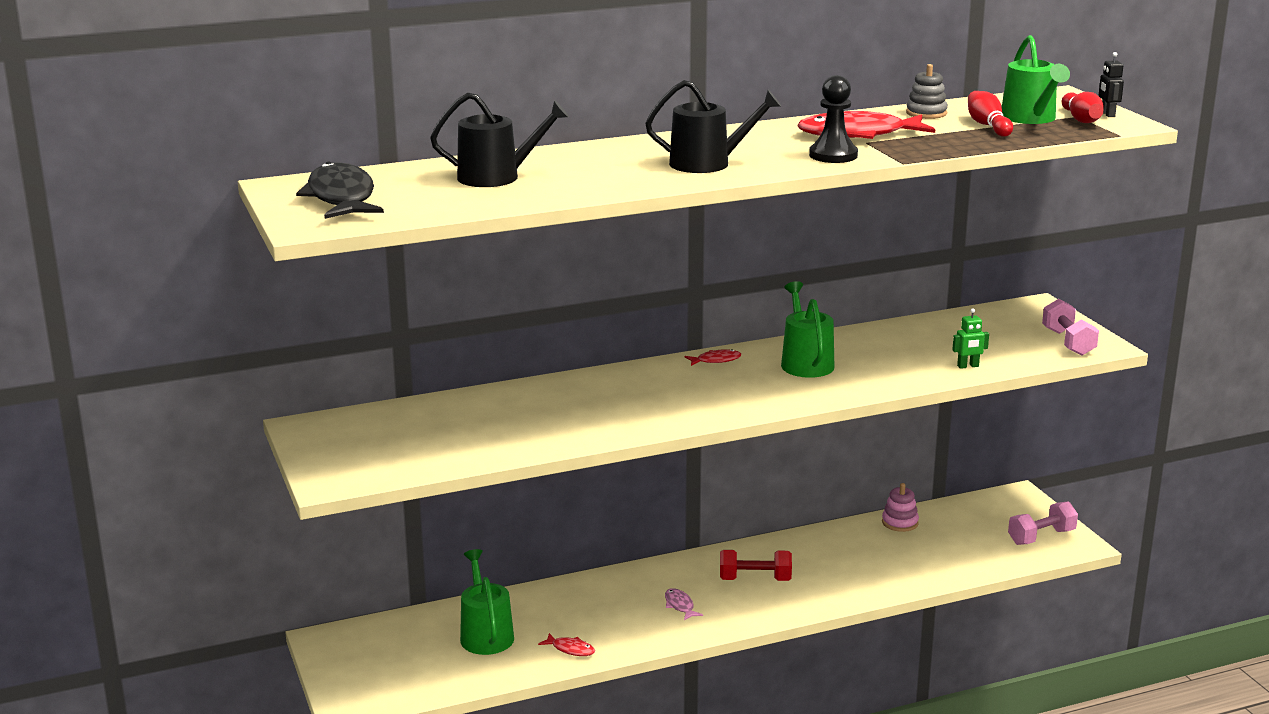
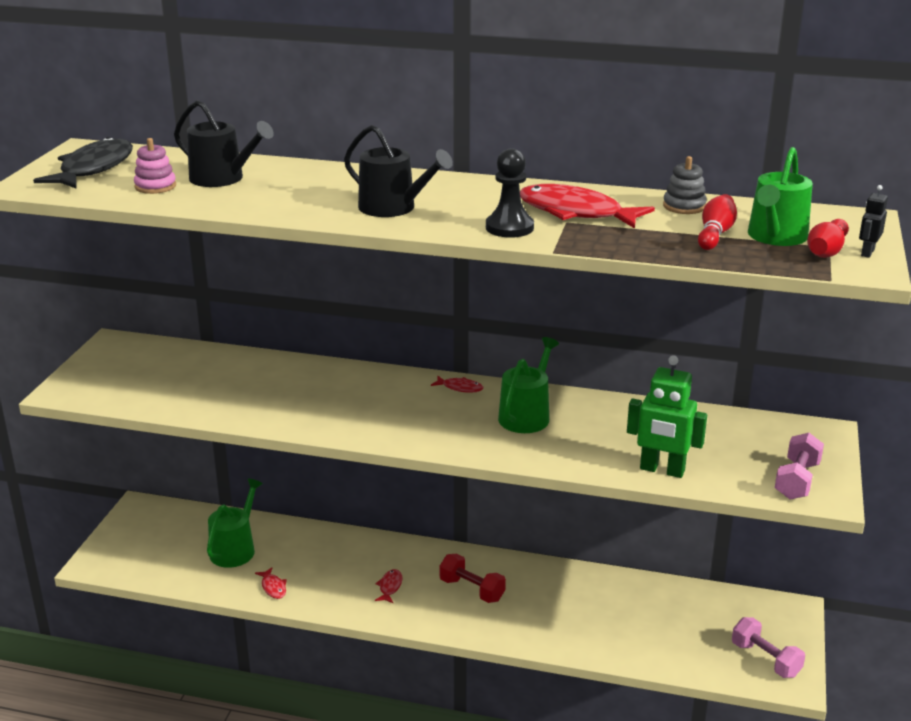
camera: 35 degrees right, 5 degrees up
pink fish [665,588,703,620] -> red fish [375,569,403,603]
pink stacking toy [882,483,919,532] -> pink stacking toy moved to [134,138,176,194]
green robot [952,308,989,369] -> green robot [627,355,707,478], size x2.03
pink dumbbell [1008,501,1078,545] -> pink dumbbell turned 45 degrees clockwise [732,617,805,678]

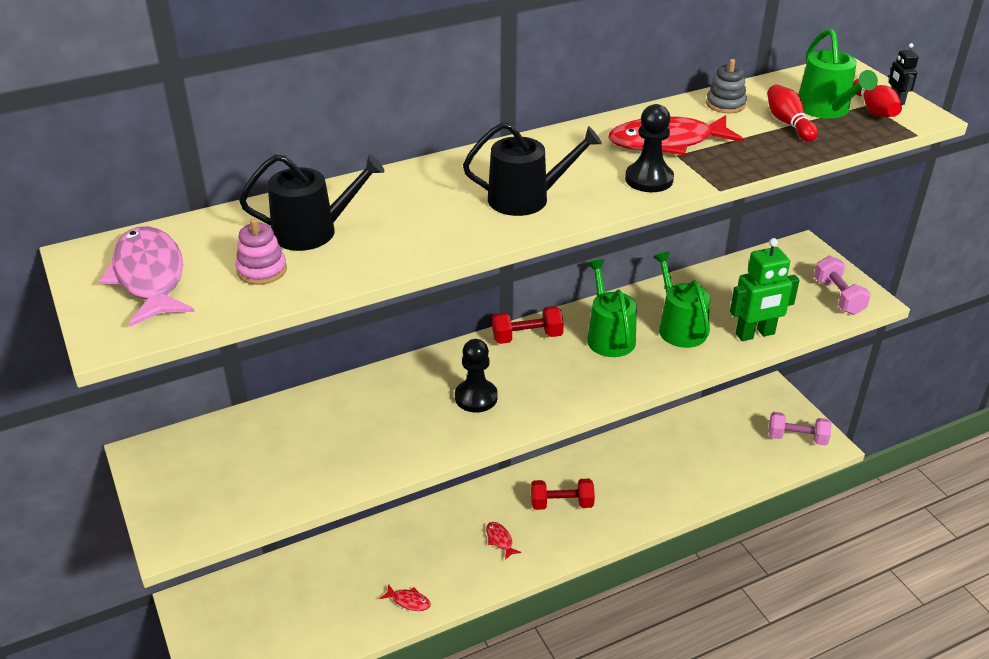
camera: 40 degrees left, 10 degrees up
black fish [33,137,133,189] -> pink fish [99,226,195,327]
green watering can [207,479,263,568] -> green watering can moved to [653,252,711,348]
red fish [431,376,483,393] -> red dumbbell [492,306,564,344]
none -> black pawn [455,339,498,412]

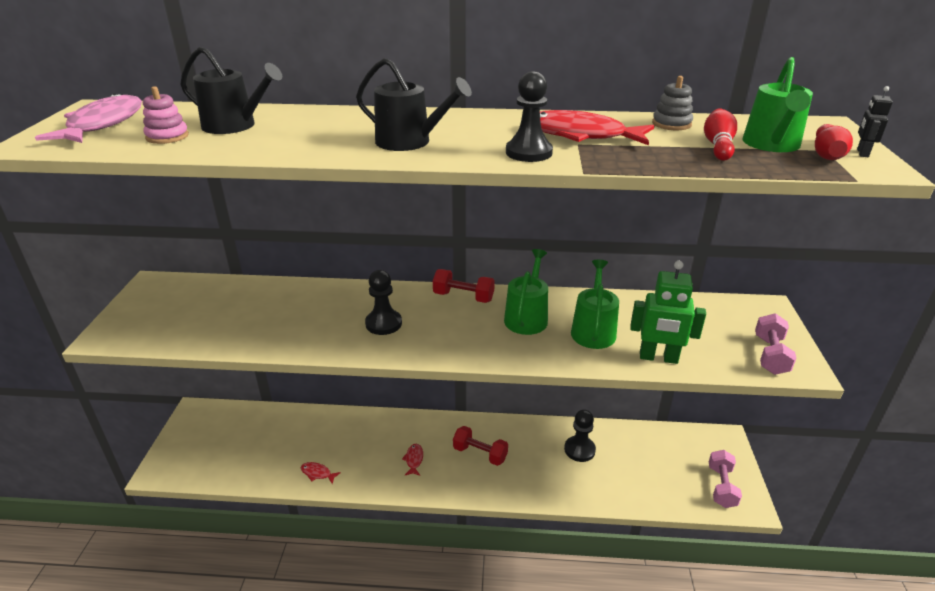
camera: 30 degrees right, 5 degrees down
red fish [380,584,431,611] -> red fish turned 150 degrees clockwise [301,462,341,484]
pink dumbbell [768,412,831,446] -> pink dumbbell turned 60 degrees clockwise [709,450,742,508]
none -> black pawn [564,410,596,462]

